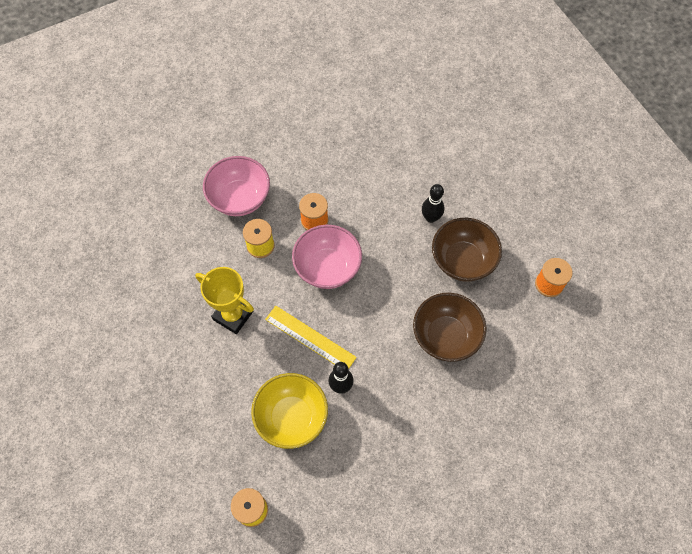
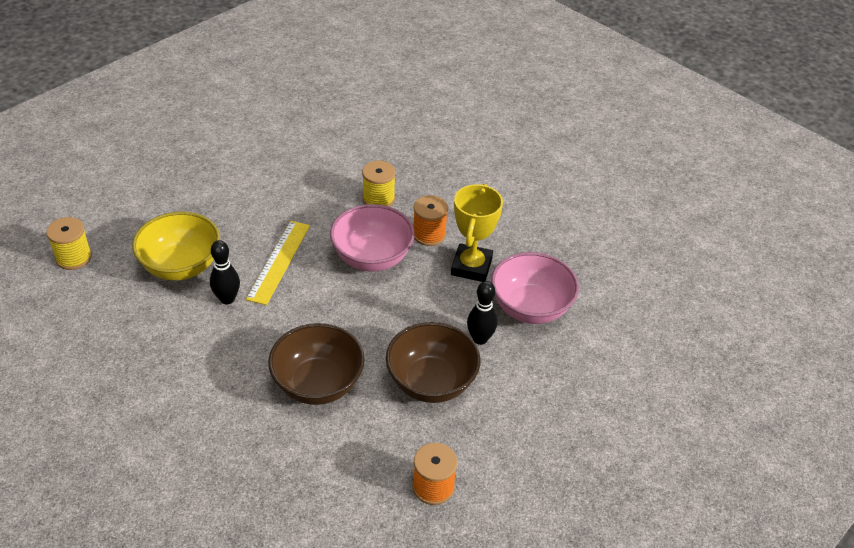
camera: 70 degrees right, 20 degrees down
yellow trophy [195,267,254,334] -> yellow trophy moved to [451,183,503,282]
pink bowl [203,156,270,216] -> pink bowl moved to [491,252,579,324]

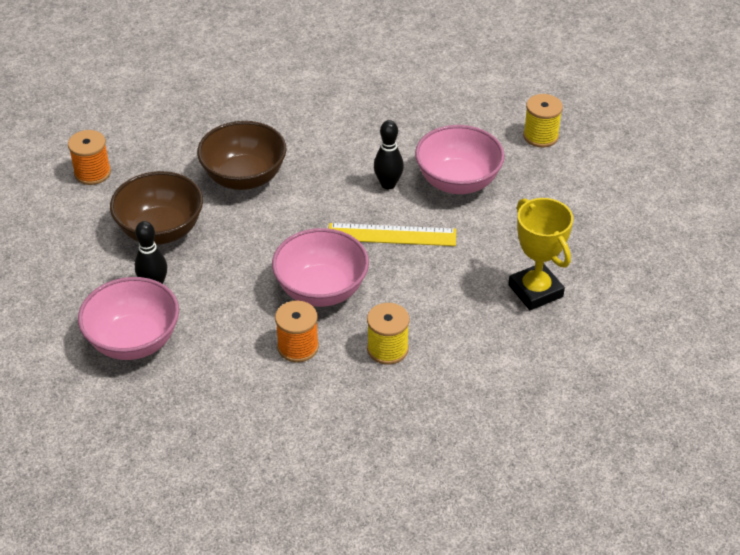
camera: 140 degrees right, 0 degrees up
yellow bowl [132,212,220,281] -> pink bowl [415,125,505,194]
yellow ruler [246,221,310,305] -> yellow ruler turned 60 degrees counterclockwise [329,223,456,246]
yellow trophy [451,183,503,282] -> yellow trophy moved to [508,198,573,310]

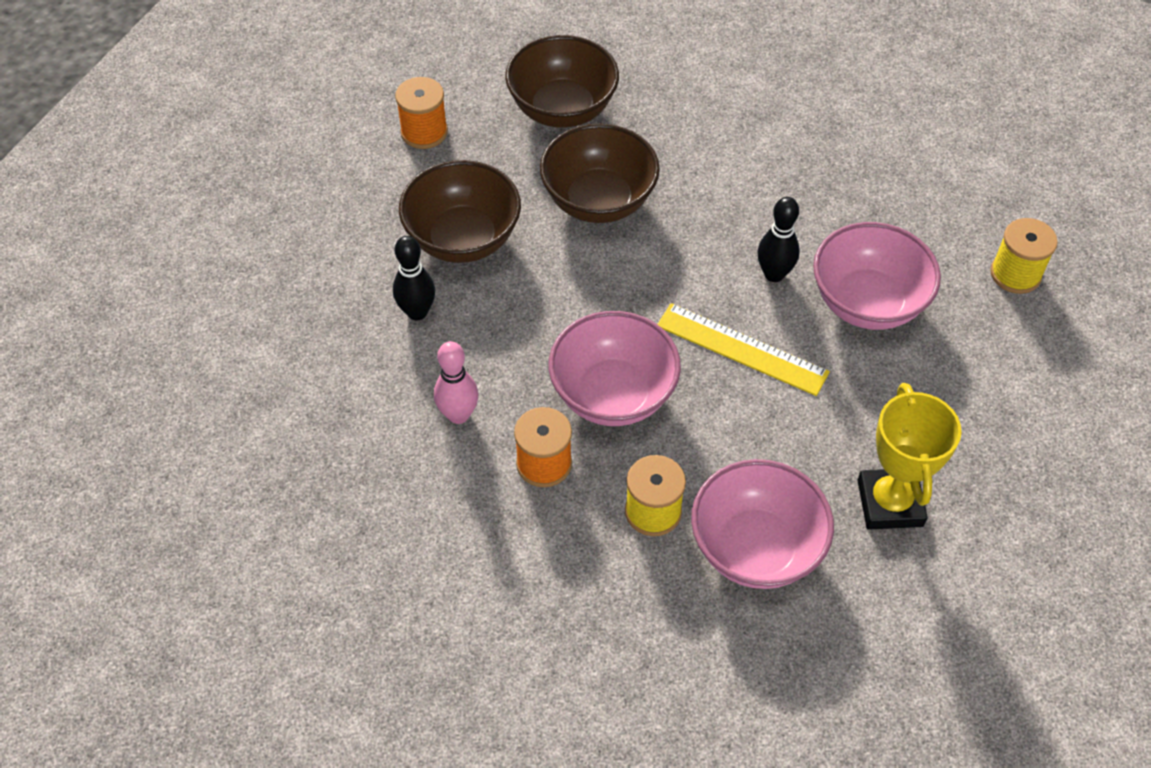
camera: 25 degrees right, 10 degrees up
pink bowl [78,277,179,360] -> pink bowl moved to [691,459,834,589]
none -> pink bowling pin [434,341,478,424]
none -> brown bowl [505,35,619,128]

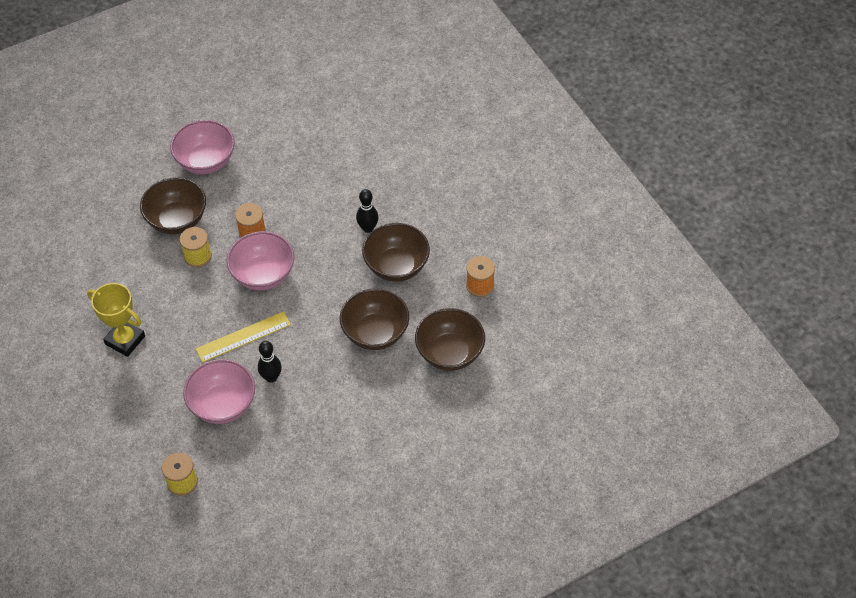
camera: 125 degrees right, 0 degrees up
pink bowling pin [434,341,478,424] -> none
pink bowl [691,459,834,589] -> pink bowl moved to [170,120,235,174]
none -> brown bowl [140,177,206,234]

